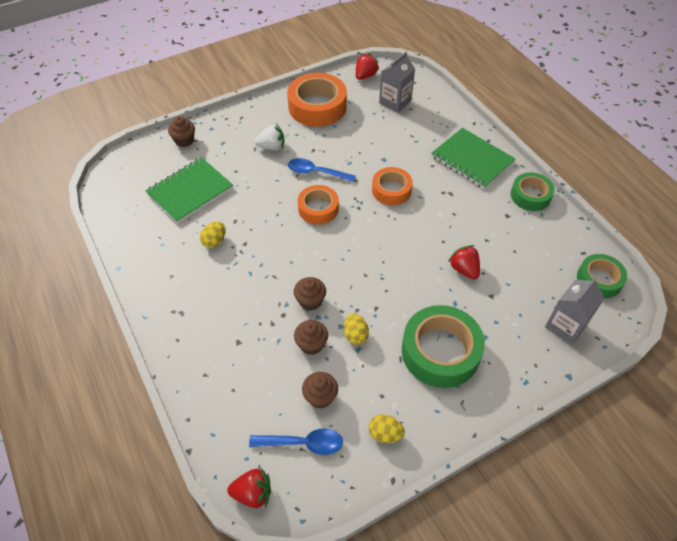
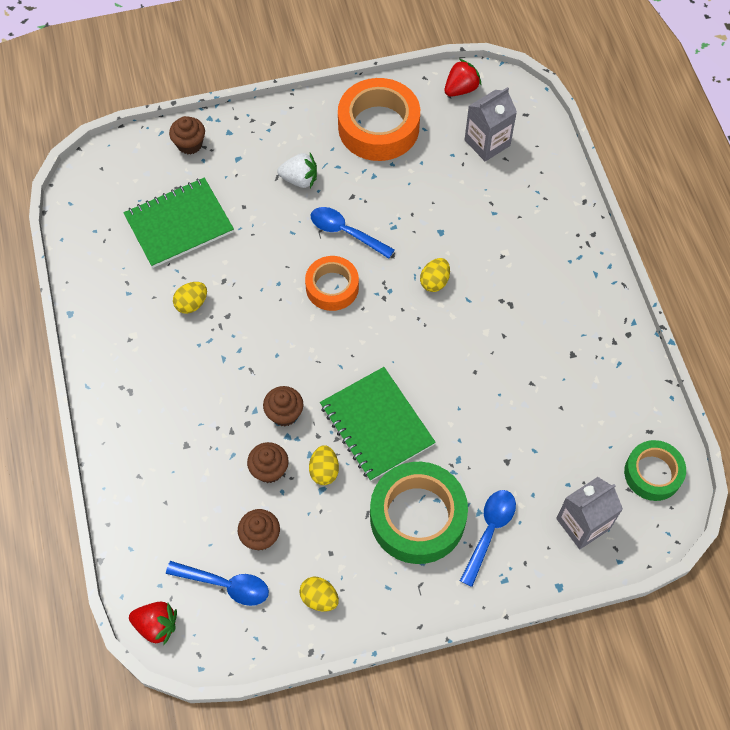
camera: 15 degrees right, 10 degrees up
orange tape [372,167,413,205] -> yellow egg [420,258,450,292]
green notebook [431,128,515,189] -> green notebook moved to [320,367,436,481]
red strawberry [448,245,480,279] -> none
green tape [511,172,555,211] -> none
none -> blue spoon [460,490,516,587]

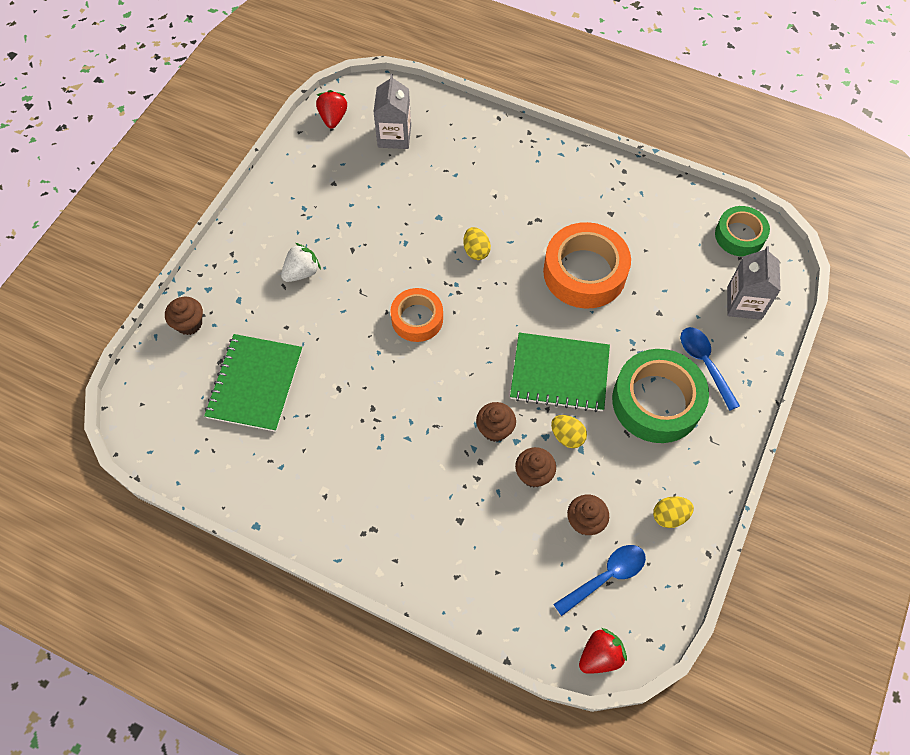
camera: 50 degrees left, 0 degrees up
yellow egg [173,282,207,314] -> none
blue spoon [311,207,395,259] -> none
orange tape [338,78,420,161] -> orange tape moved to [543,222,631,309]

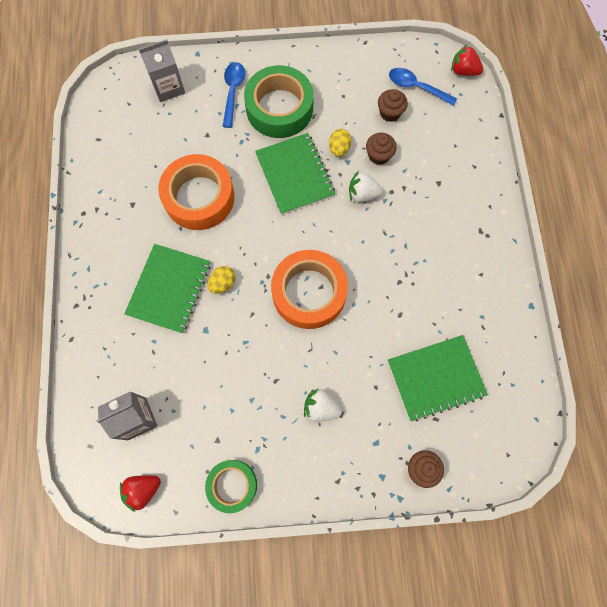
camera: 120 degrees left, 10 degrees up
orange tape [390,288,443,342] -> orange tape [271,250,348,329], size x1.64
brown cupcake [476,402,516,442] -> white strawberry [349,171,383,202]
yellow egg [653,496,694,528] -> none
blue spoon [681,327,740,411] -> blue spoon turned 150 degrees clockwise [223,62,245,128]
green tape [715,206,770,257] -> green tape moved to [205,460,257,513]
none -> green notebook [124,244,211,333]

